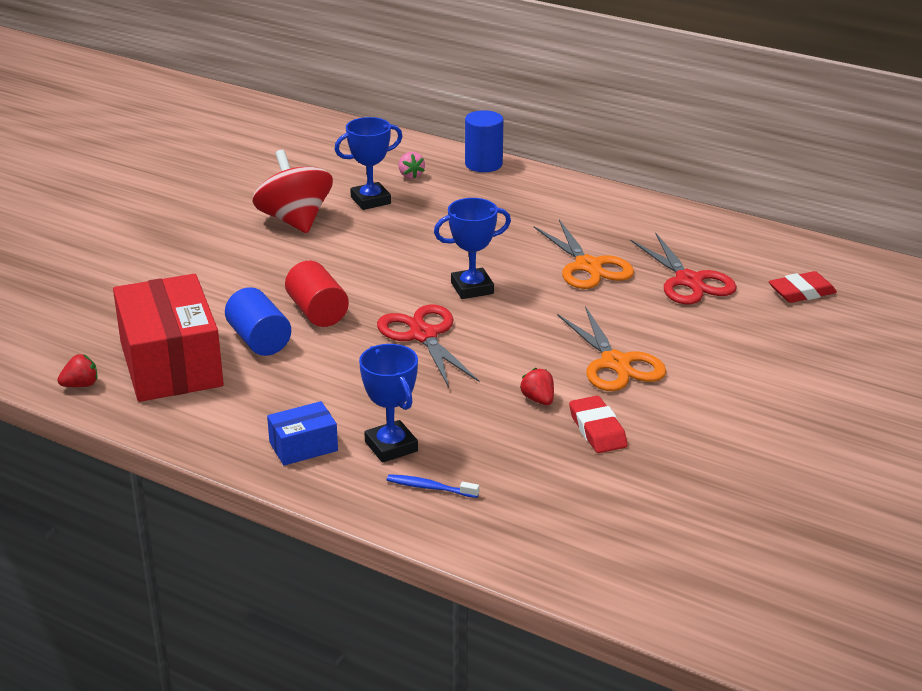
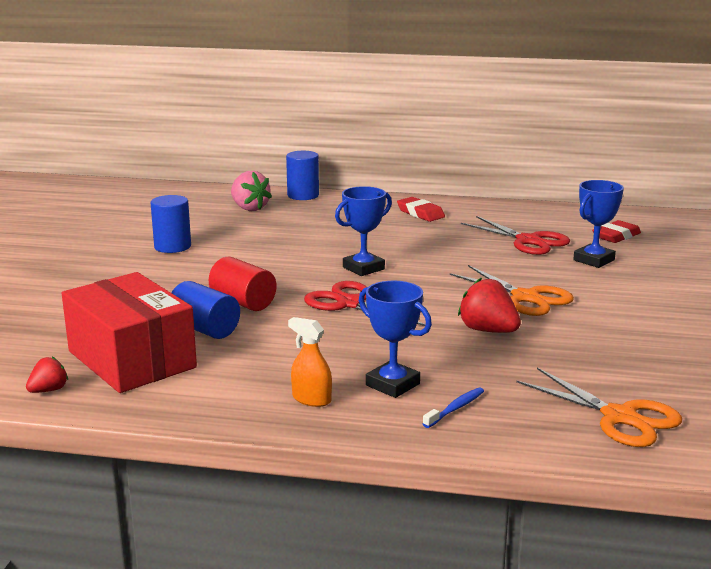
camera: 20 degrees left, 10 degrees down
red spinning top [253,150,333,233] -> blue cylinder [150,195,191,253]
blue box [267,401,338,466] -> orange spray bottle [288,317,332,407]
blue trophy [334,117,403,210] -> blue trophy moved to [573,180,624,268]
blue toothbrush [387,474,479,498] -> blue toothbrush turned 135 degrees clockwise [423,388,484,428]
pink strawberry [399,152,425,179] -> pink strawberry [231,171,272,211], size x1.74
red strawberry [520,368,554,405] -> red strawberry [458,277,521,333], size x1.74
orange scissors [534,220,634,289] -> orange scissors moved to [516,368,682,447]
red eraser [569,396,628,453] -> red eraser moved to [397,197,445,222]

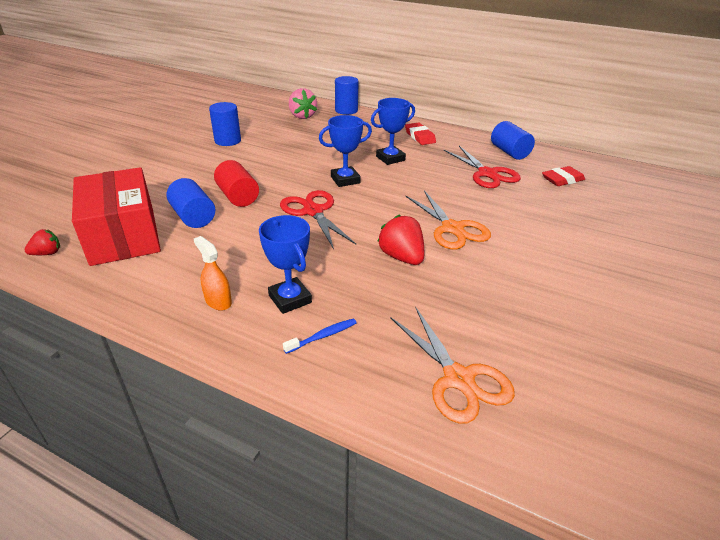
camera: 15 degrees right, 15 degrees up
blue trophy [573,180,624,268] -> blue trophy moved to [371,98,415,165]
none -> blue cylinder [491,121,535,160]

